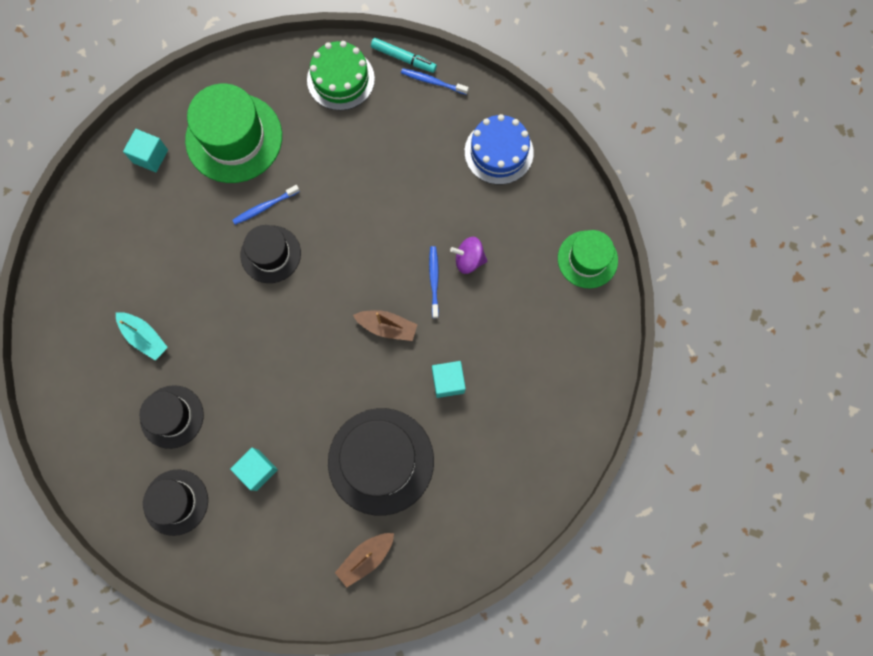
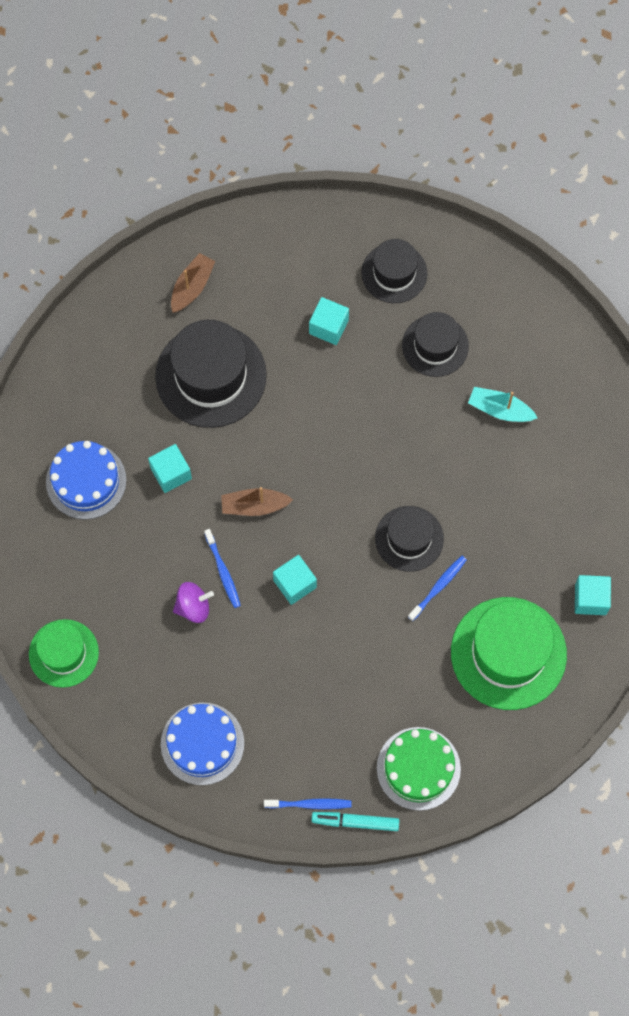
camera: 160 degrees right, 5 degrees down
none -> blue cake [46,441,127,520]
none -> turquoise cube [273,555,317,605]

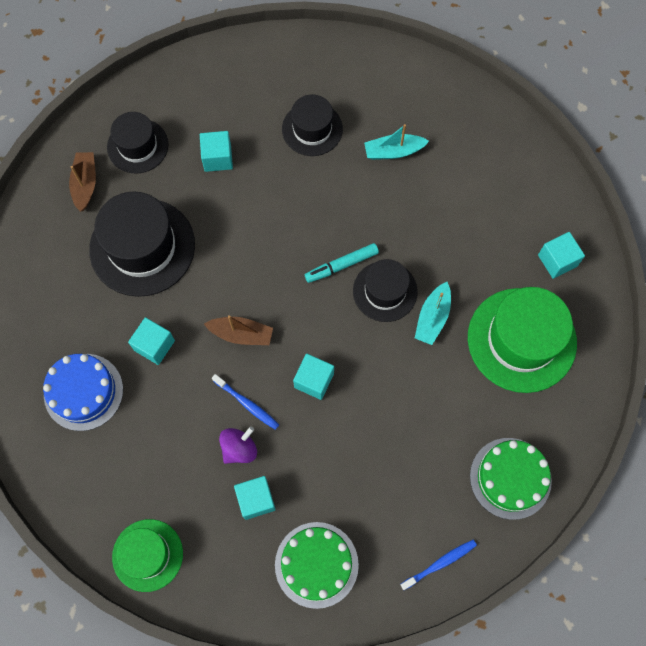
camera: 30 degrees left, 0 degrees up
blue cake [161,703,244,785] -> green cake [275,522,359,609]
brown boat [221,487,293,516] -> brown boat turned 135 degrees counterclockwise [204,315,273,345]
turquoise marker [312,812,399,831] -> turquoise marker moved to [305,243,379,283]
black hat [362,239,427,303] -> black hat moved to [107,112,168,173]
blue toothbrush [408,556,467,621] -> turquoise boat [415,282,451,345]
none -> turquoise cube [234,476,276,520]

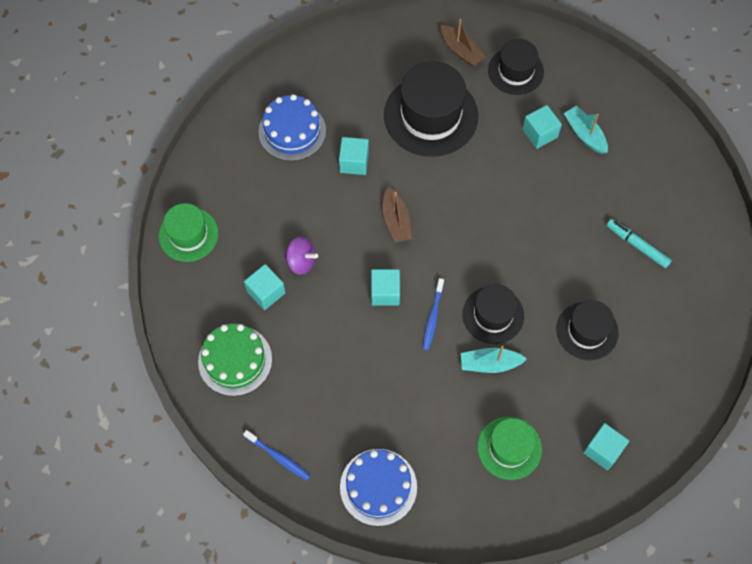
camera: 65 degrees right, 5 degrees down
brown boat [69,152,96,212] -> brown boat turned 75 degrees clockwise [441,19,486,67]
blue toothbrush [212,374,279,430] -> blue toothbrush moved to [423,278,444,350]
black hat [282,95,343,156] -> black hat moved to [556,300,619,360]
turquoise marker [305,243,379,283] -> turquoise marker moved to [606,219,672,268]
turquoise boat [364,124,429,160] -> turquoise boat moved to [564,106,608,154]
green hat [468,287,577,393] -> green hat [477,416,542,480], size x0.60
green cake [470,438,552,520] -> blue cake [340,449,417,526]

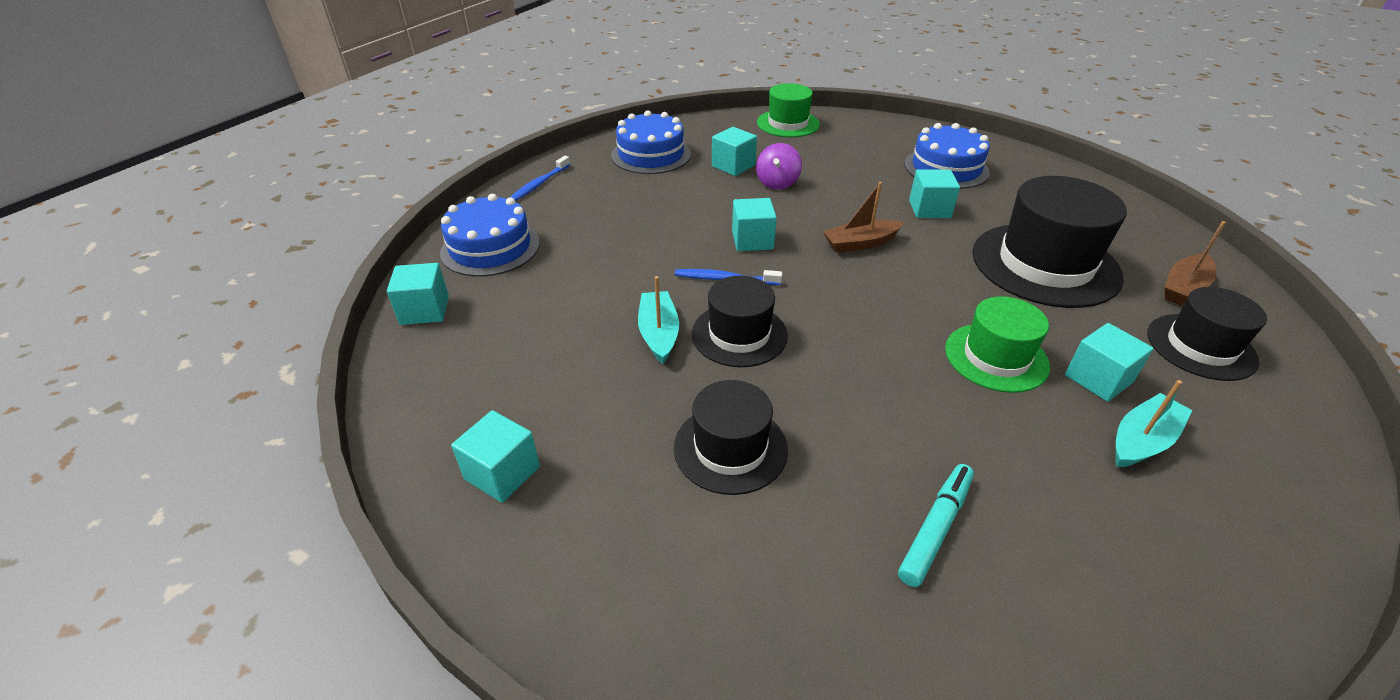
camera: 85 degrees right, 25 degrees down
green cake [198,323,272,396] -> blue cake [611,110,691,174]
green hat [477,416,542,480] -> green hat moved to [945,296,1050,393]
none -> turquoise cube [387,263,449,325]

